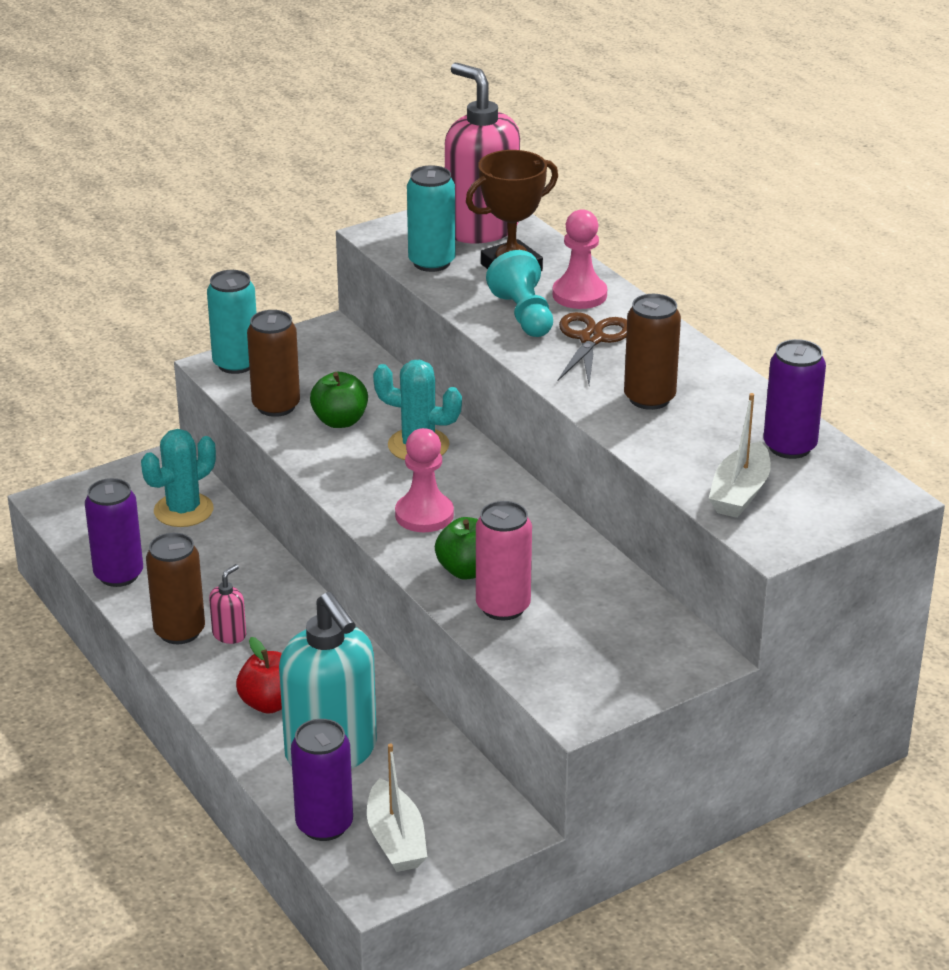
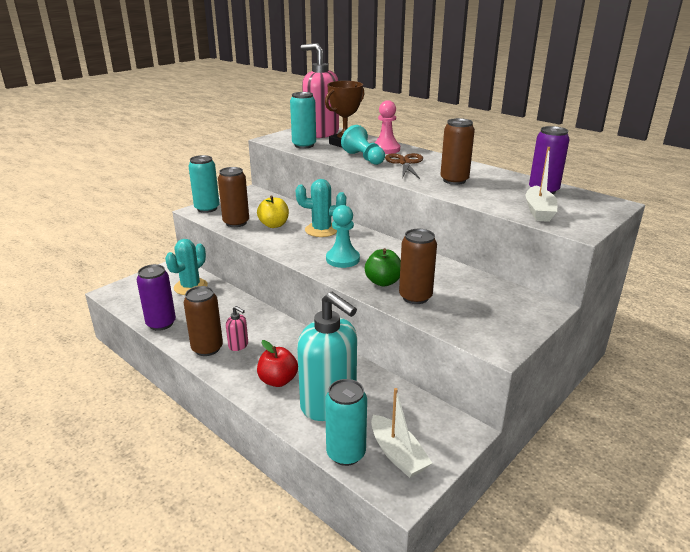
camera: 15 degrees left, 5 degrees down
pink soap dispenser [209,564,246,644] -> pink soap dispenser turned 105 degrees clockwise [226,306,248,351]
purple can [291,719,353,841] -> turquoise can [325,379,367,466]
green apple [310,372,368,428] -> yellow apple [257,196,289,228]
pink pawn [395,428,454,532] -> turquoise pawn [326,205,360,268]
pink can [476,501,532,620] -> brown can [399,229,437,304]

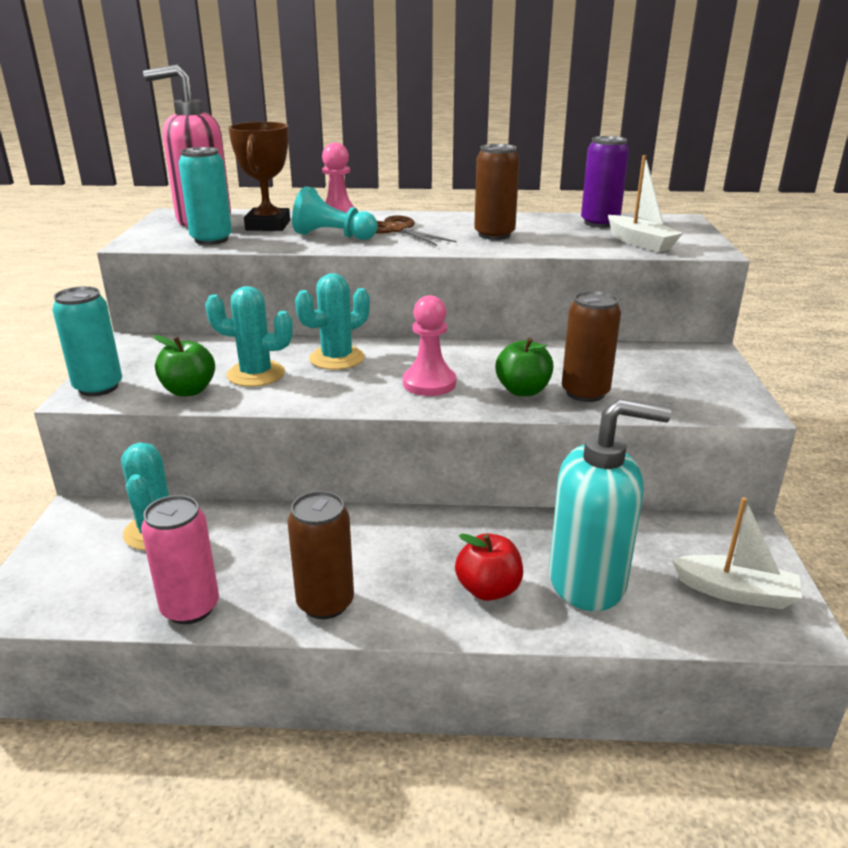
camera: 40 degrees left, 0 degrees up
purple can [136,264,176,331] -> pink can [141,495,219,624]
brown can [218,167,249,227] -> green apple [153,335,215,397]
pink soap dispenser [226,306,248,351] -> none
yellow apple [257,196,289,228] -> turquoise cactus [205,286,293,387]
turquoise can [325,379,367,466] -> none
turquoise pawn [326,205,360,268] -> pink pawn [403,295,456,396]

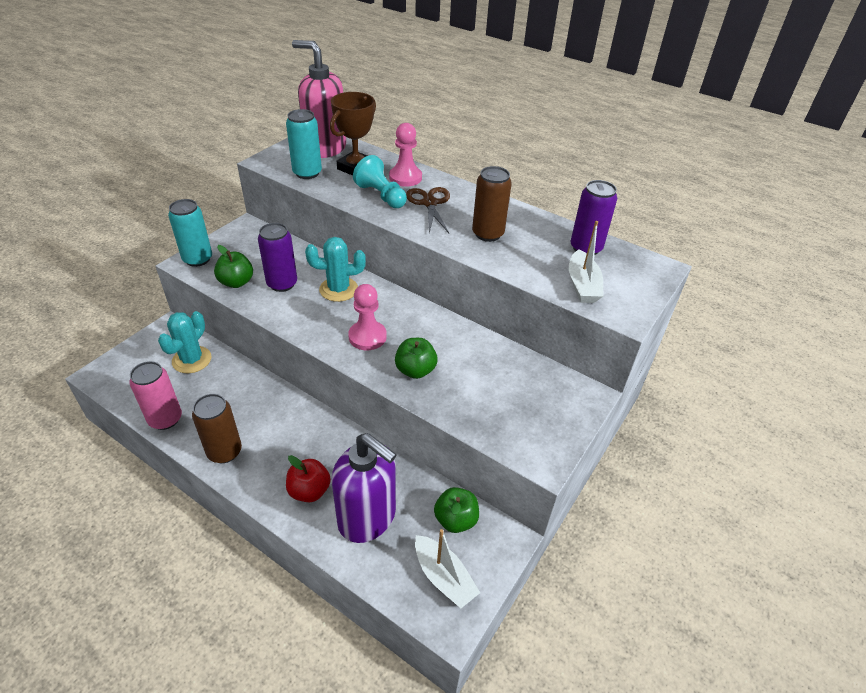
camera: 30 degrees right, 15 degrees up
turquoise cactus [205,286,293,387] -> purple can [258,223,297,292]
turquoise soap dispenser [549,399,671,611] -> purple soap dispenser [332,433,397,543]
brown can [562,291,621,402] -> none
none -> green apple [434,487,479,533]

